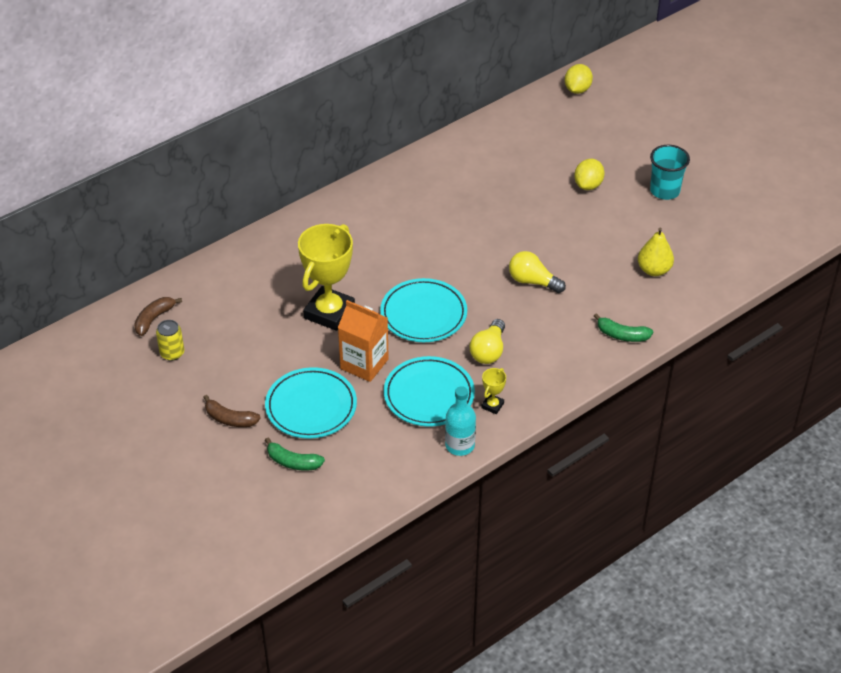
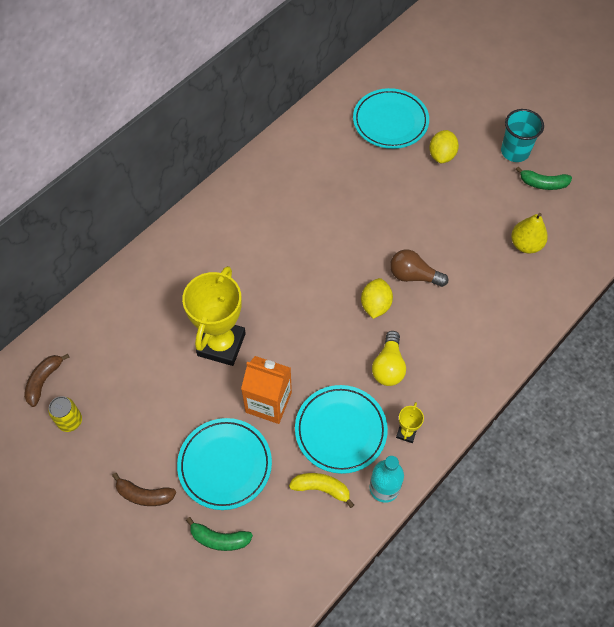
camera: 10 degrees left, 15 degrees up
turquoise plate [380,278,467,342] -> turquoise plate moved to [353,88,429,149]
yellow light bulb [509,251,566,293] -> brown light bulb [390,249,448,287]
yellow lemon [565,64,593,94] -> yellow lemon moved to [361,278,393,319]
green banana [594,313,653,342] -> green banana moved to [516,167,572,190]
none -> yellow banana [289,473,354,508]

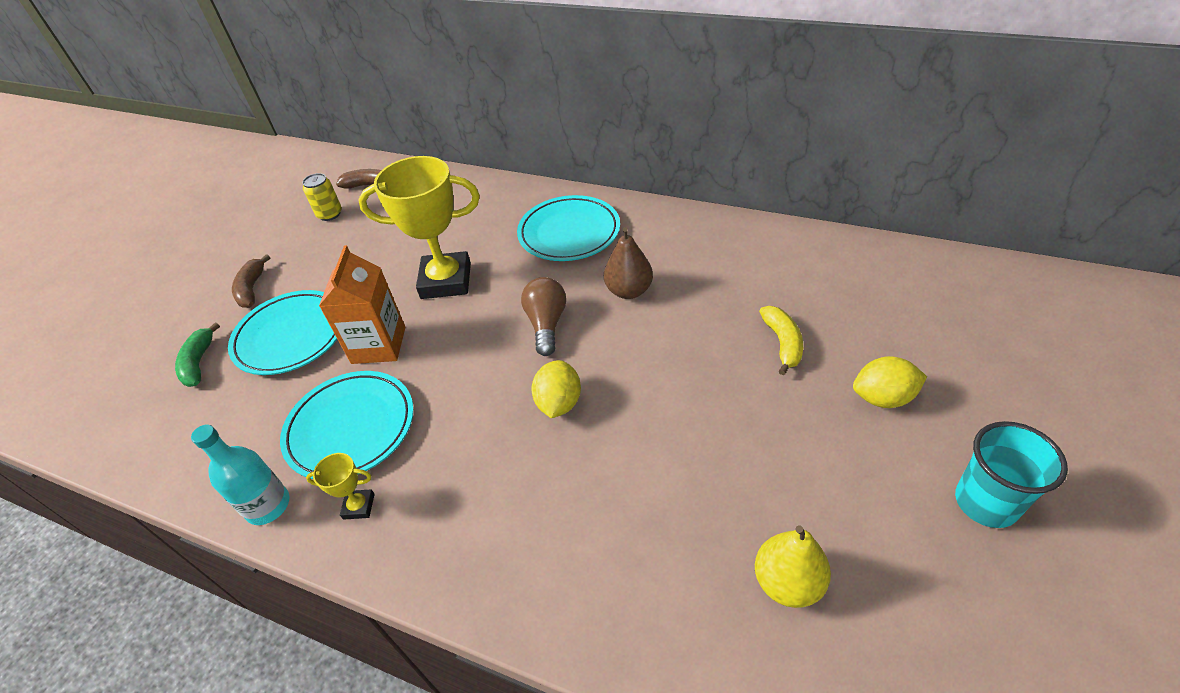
camera: 75 degrees right, 15 degrees down
yellow banana [289,473,354,508] -> yellow banana moved to [759,306,803,375]
turquoise plate [353,88,429,149] -> turquoise plate moved to [517,195,620,261]
yellow lemon [361,278,393,319] -> yellow lemon turned 75 degrees counterclockwise [531,360,581,418]
yellow light bulb [372,331,406,386] -> none
brown light bulb [390,249,448,287] -> brown light bulb moved to [521,277,566,356]
green banana [516,167,572,190] -> none
none -> brown pear [604,227,653,299]

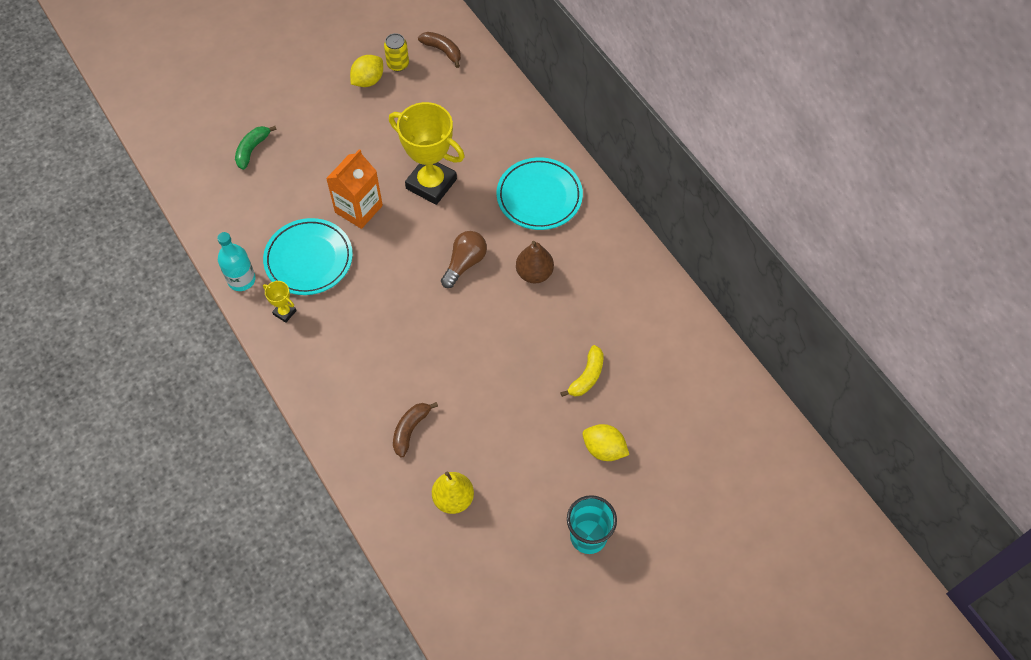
camera: 30 degrees right, 15 degrees up
turquoise plate [228,290,337,375] -> none
brown banana [232,254,270,308] -> brown banana moved to [393,402,438,457]
yellow lemon [531,360,581,418] -> yellow lemon moved to [350,55,383,87]

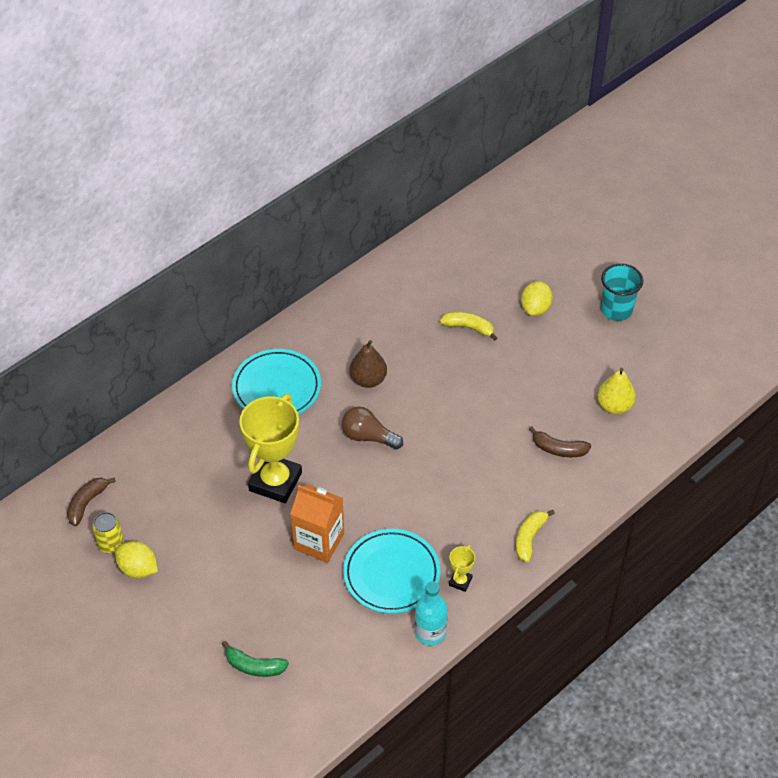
camera: 100 degrees left, 10 degrees down
none -> yellow banana [516,510,555,562]

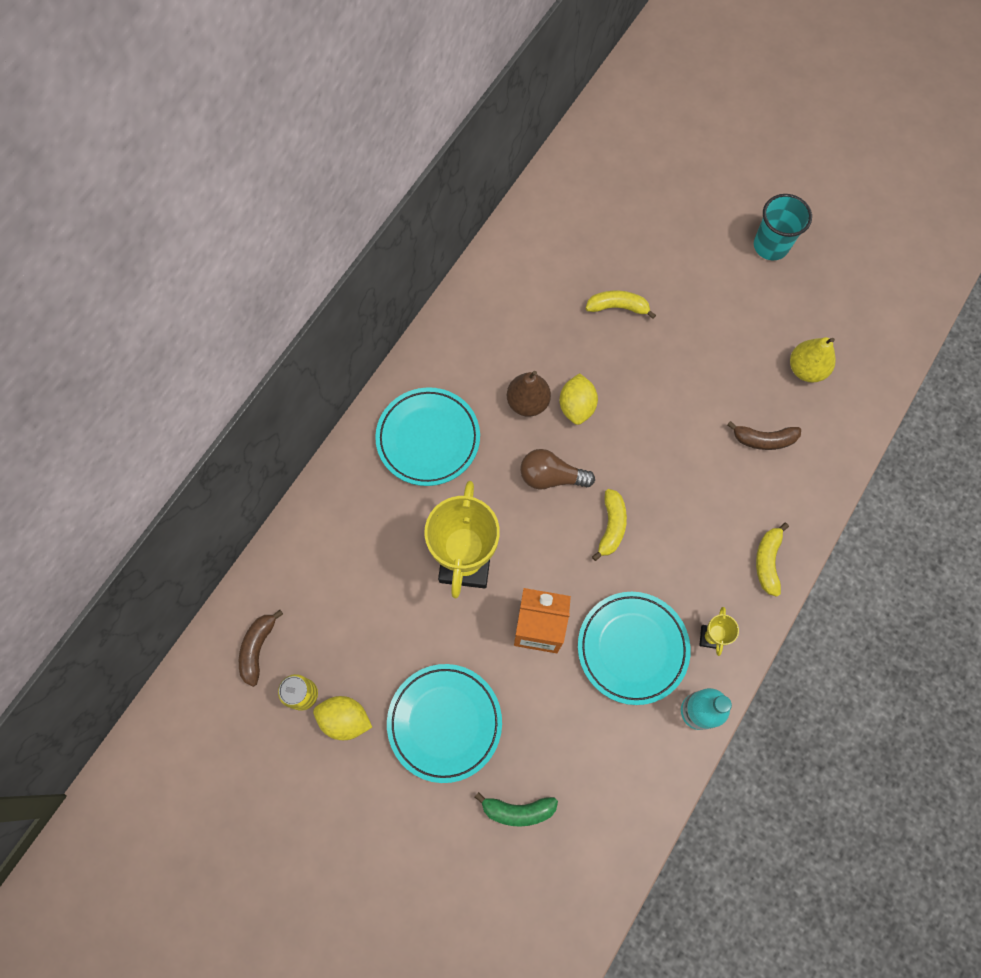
camera: 15 degrees left, 20 degrees up
yellow lemon [521,281,553,316] -> yellow lemon moved to [559,373,598,425]
none -> turquoise plate [387,664,502,783]
none -> yellow banana [592,489,627,561]

